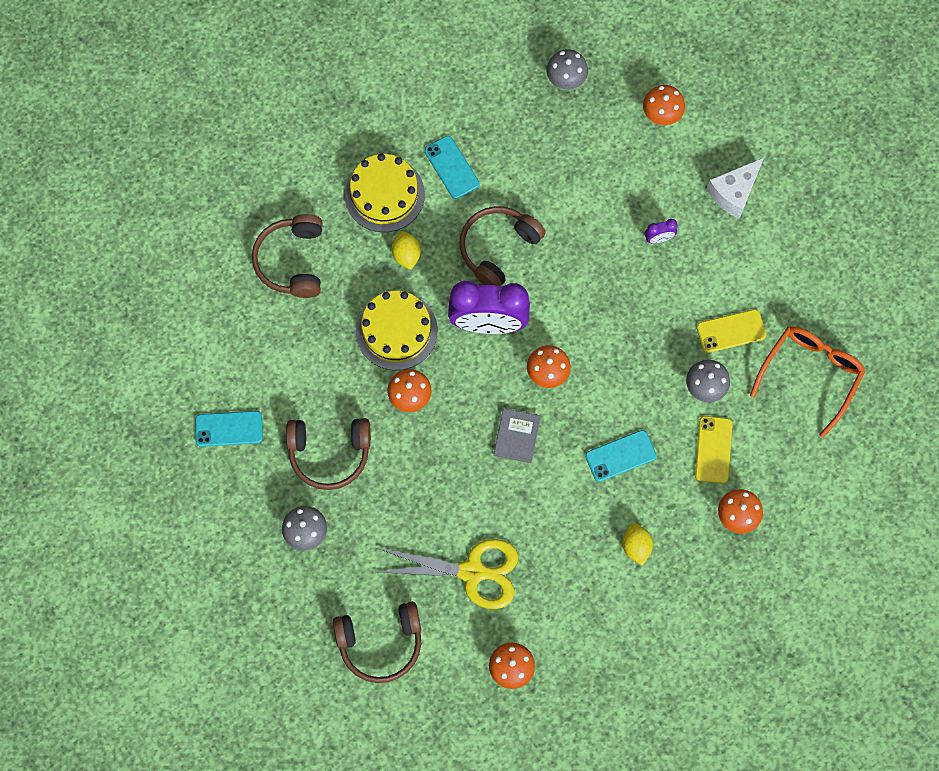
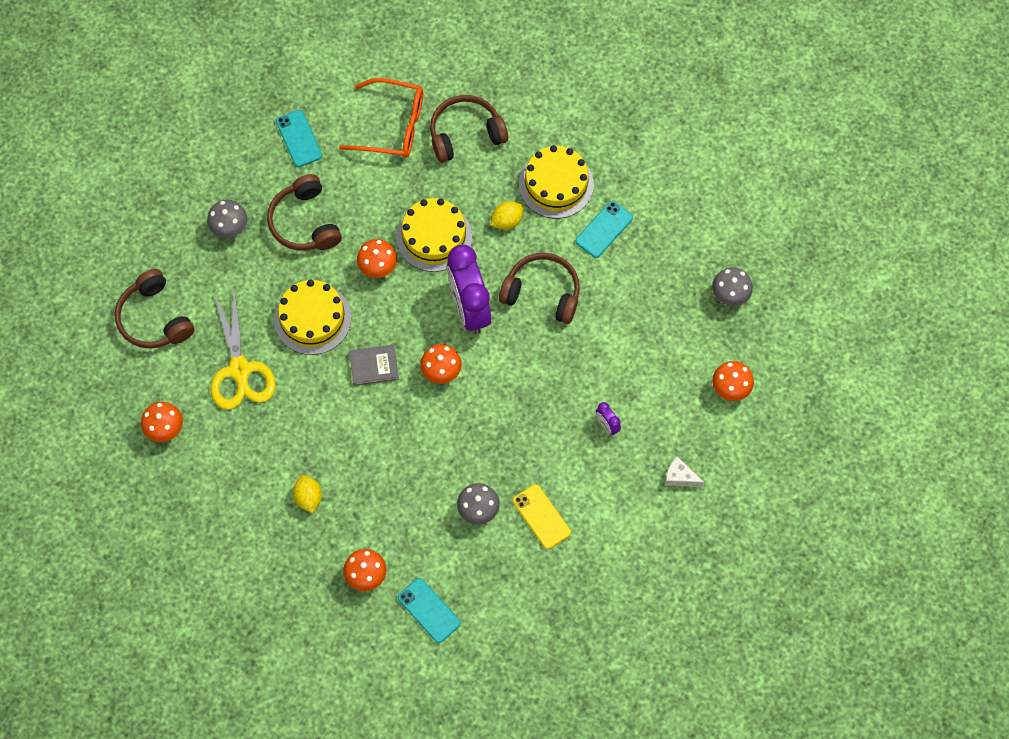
camera: 70 degrees right, 5 degrees down
turquoise phone [585,430,657,482] -> turquoise phone moved to [398,578,461,643]
yellow lemon [622,523,653,566] -> yellow lemon turned 75 degrees counterclockwise [293,475,322,513]
yellow phone [695,416,732,484] -> none
white cheese [706,158,764,219] -> white cheese [665,456,704,487], size x0.64
orange glasses [750,326,865,438] -> orange glasses moved to [339,78,423,158]
none -> yellow cake [274,280,351,355]

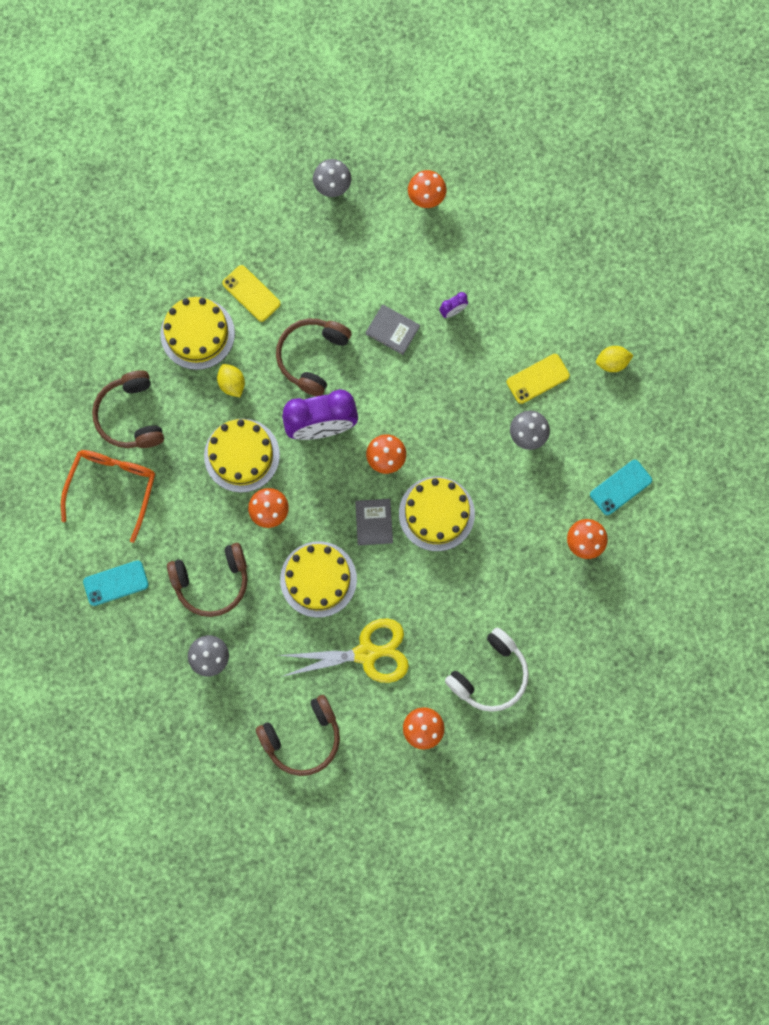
camera: 85 degrees left, 10 degrees up
yellow lemon [293,475,322,513] -> yellow lemon moved to [596,346,634,372]
turquoise phone [576,201,633,258] -> yellow phone [222,265,281,322]
white cheese [665,456,704,487] -> none
none -> grey book [366,304,420,355]
none -> yellow cake [399,476,475,551]
none -> white headphones [445,627,529,712]

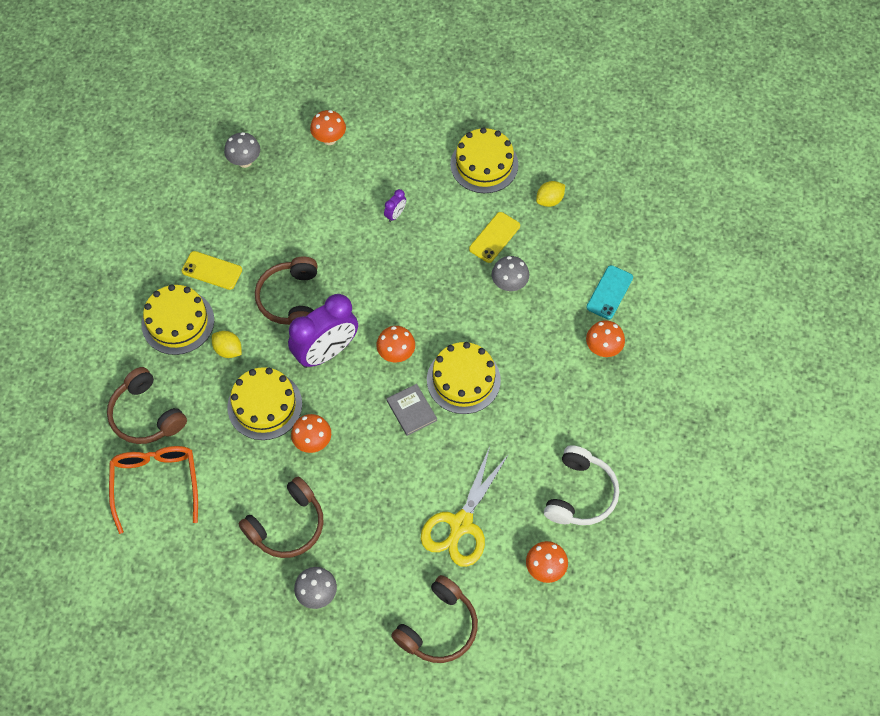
camera: 25 degrees left, 15 degrees down
turquoise phone [83,560,149,606] -> none
yellow scissors [278,618,409,683] -> yellow scissors turned 150 degrees clockwise [421,447,509,567]
yellow cake [280,541,357,618] -> yellow cake moved to [450,128,518,193]
grey book [366,304,420,355] -> none

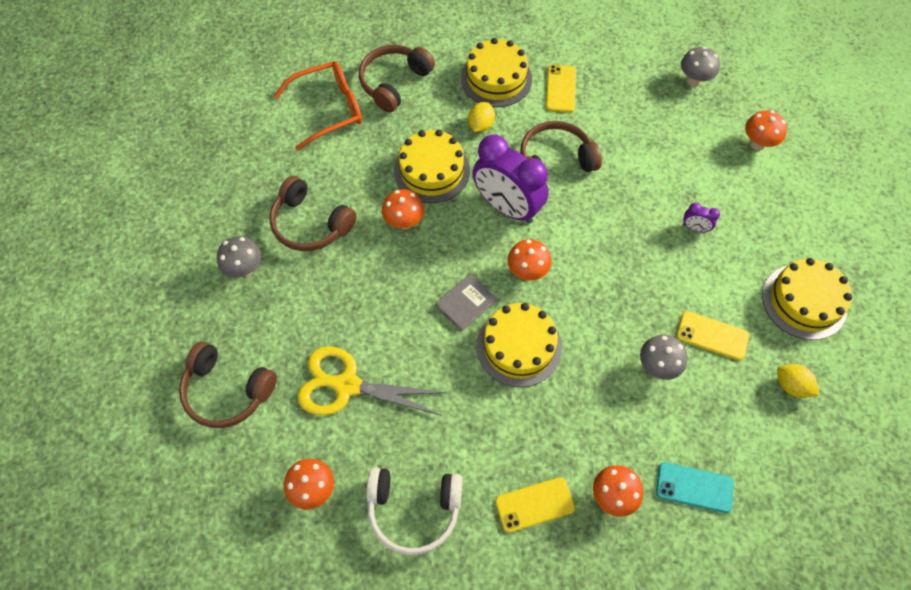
camera: 75 degrees right, 0 degrees up
none -> yellow phone [495,477,575,533]

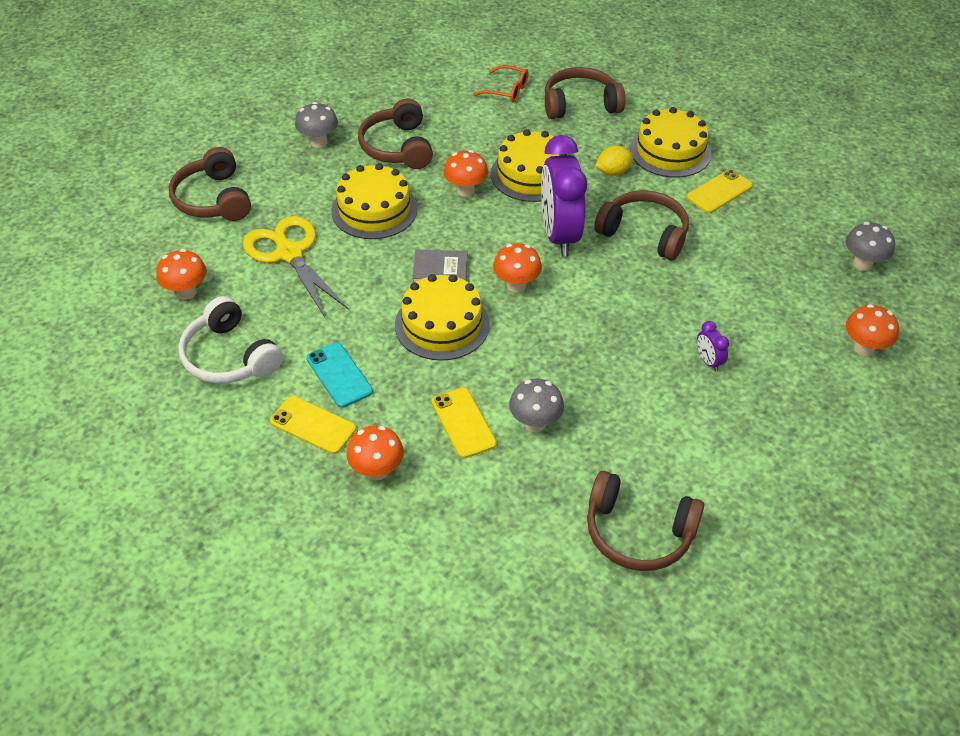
camera: 45 degrees right, 15 degrees down
orange glasses [274,61,362,151] -> orange glasses [473,65,529,102], size x0.58
turquoise phone [656,462,734,513] -> turquoise phone moved to [306,342,373,408]
yellow phone [676,311,749,361] -> yellow phone moved to [432,387,497,458]
yellow cake [762,258,852,340] -> yellow cake moved to [331,163,417,239]
yellow lemon [777,364,819,398] -> brown headphones [587,471,704,571]

